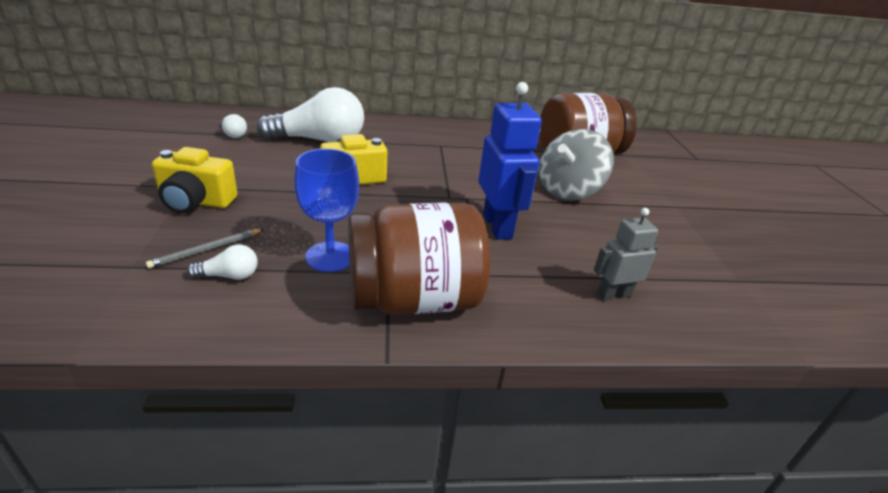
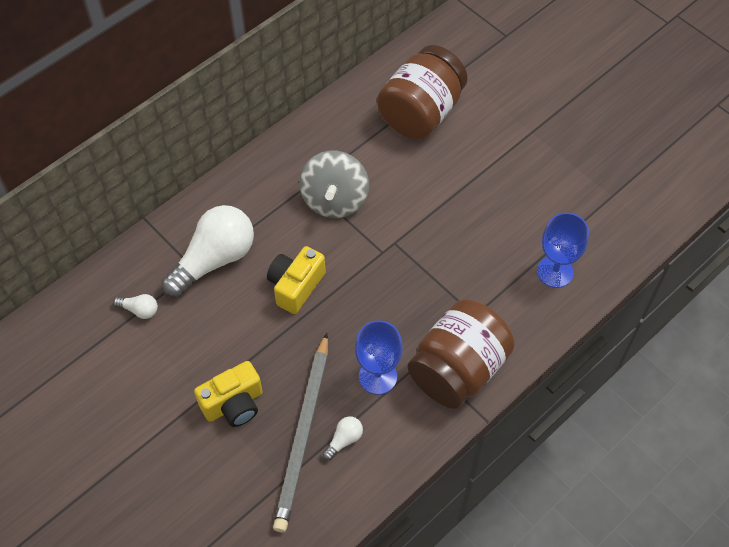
camera: 35 degrees left, 25 degrees up
grey pencil [146,229,264,269] -> grey pencil [273,333,328,533], size x2.33
blue robot [479,82,542,240] -> none
grey spinning top [539,129,614,201] -> grey spinning top moved to [299,151,369,218]
grey robot [594,208,658,301] -> blue goblet [537,213,589,288]

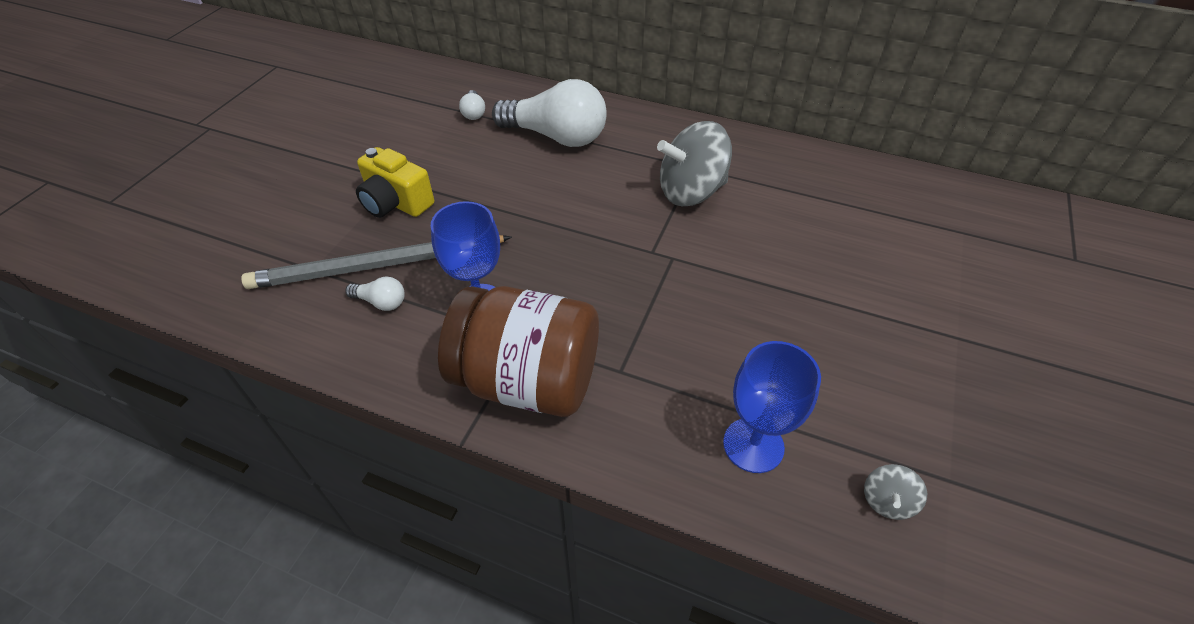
camera: 65 degrees right, 10 degrees down
yellow camera [267,246,326,314] -> none
brown jar [377,45,468,139] -> none
none -> grey spinning top [864,464,927,520]

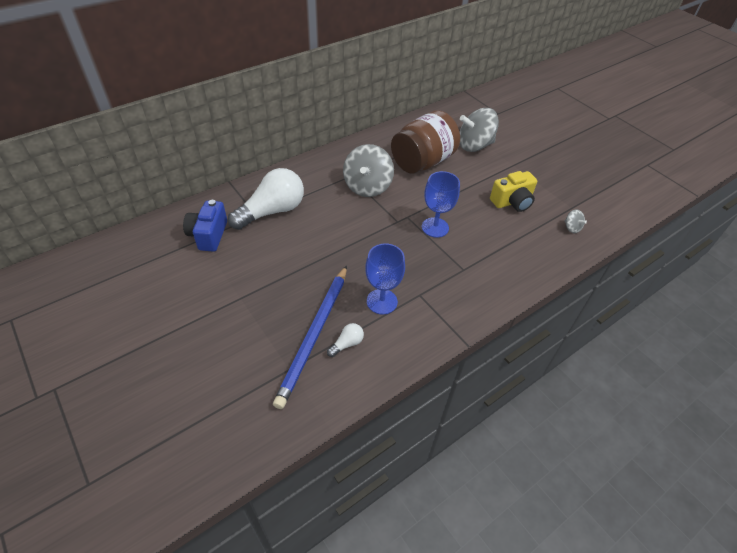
camera: 60 degrees left, 0 degrees up
grey pencil [241,235,512,289] -> blue pencil [273,265,347,409]
yellow camera [356,147,434,218] -> yellow camera moved to [490,171,537,212]
brown jar [438,286,599,417] -> brown jar moved to [391,110,460,173]
white light bulb [459,90,485,120] -> blue camera [183,200,227,252]
blue goblet [723,341,821,473] -> blue goblet moved to [422,171,460,238]
none -> grey spinning top [460,108,499,152]

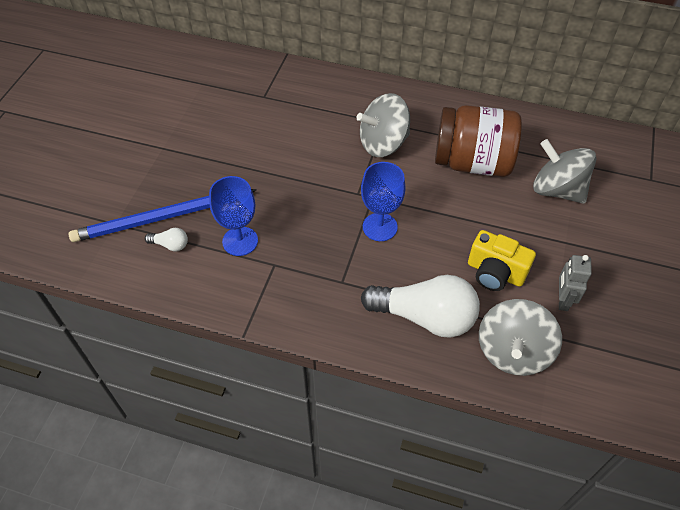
camera: 55 degrees right, 5 degrees up
blue camera [183,200,227,252] -> none
white light bulb [228,168,304,230] -> white light bulb moved to [361,275,480,338]
grey spinning top [565,209,587,233] -> grey spinning top [479,299,562,376], size x2.25
none -> grey robot [559,255,592,311]

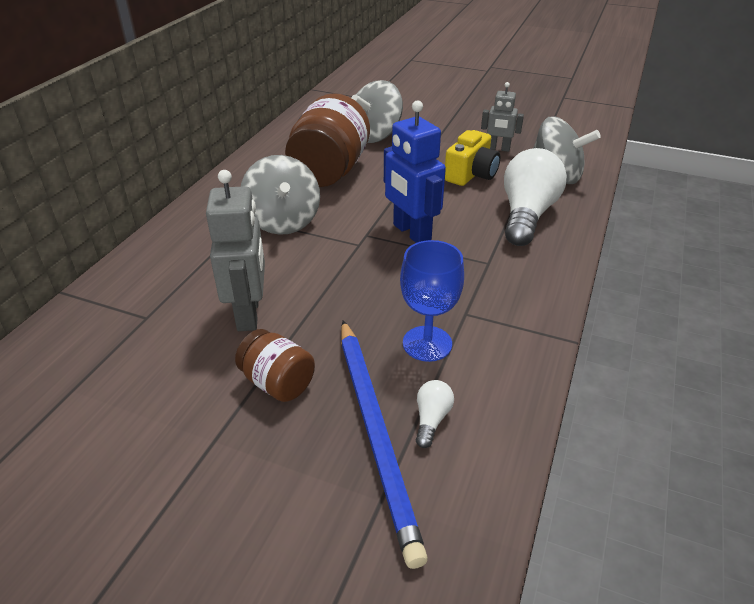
camera: 85 degrees left, 15 degrees down
blue goblet [361,162,406,241] -> blue robot [384,100,446,243]
none -> grey robot [206,170,265,331]
none -> brown jar [235,329,315,402]

